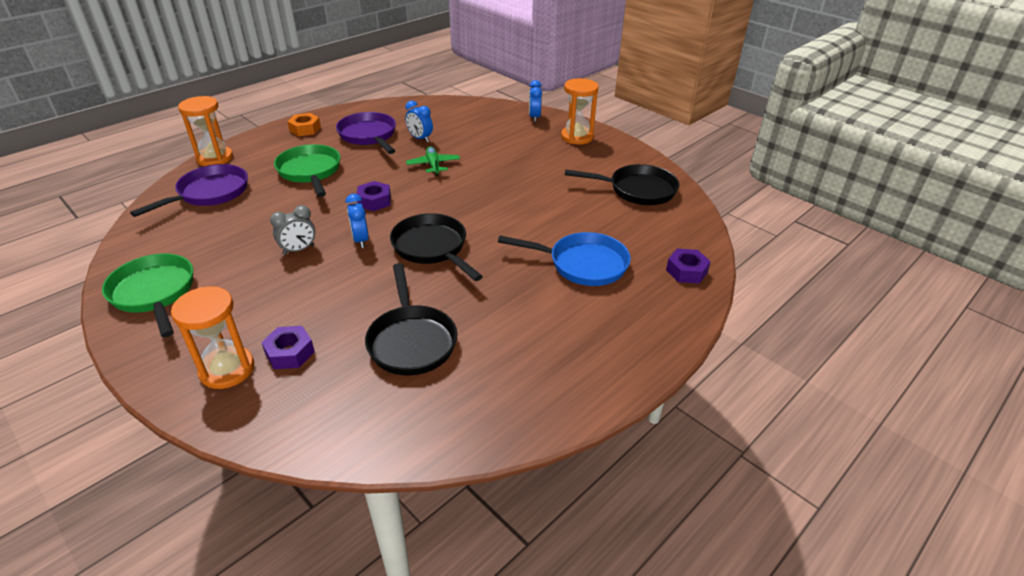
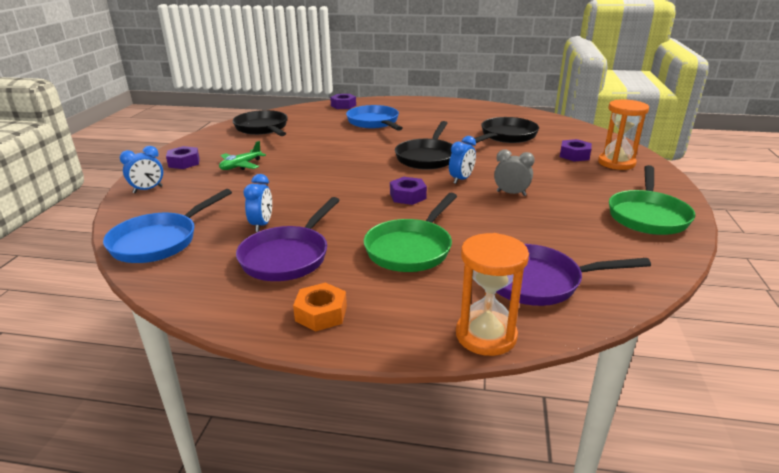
camera: 125 degrees left, 10 degrees down
green plane [406,147,460,176] -> green plane moved to [219,141,266,170]
orange hourglass [561,78,599,145] -> purple nut [166,146,200,169]
none -> blue pan [103,189,232,263]

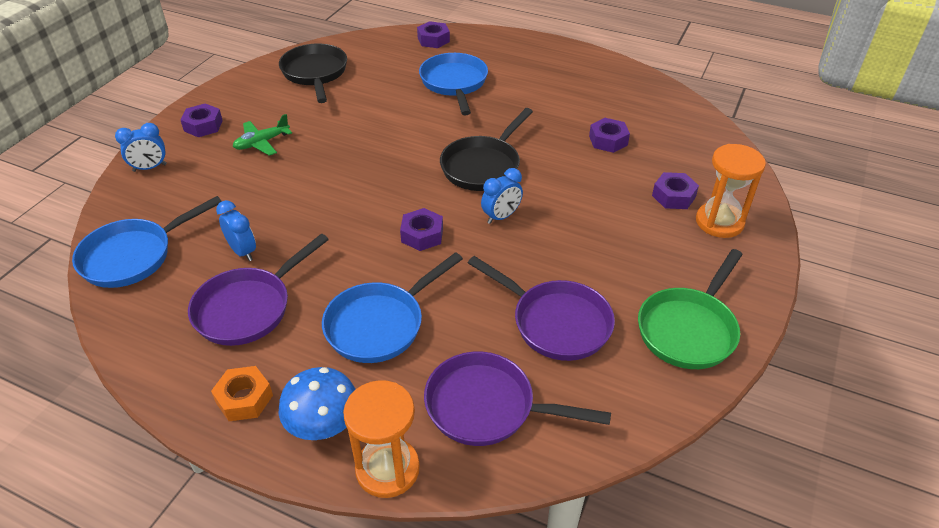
camera: 15 degrees right, 15 degrees up
blue clock [244,174,272,232] -> blue clock turned 60 degrees counterclockwise [216,200,256,261]
green pan [364,193,457,272] -> blue pan [322,252,463,363]
black pan [474,117,539,143] -> purple nut [589,118,630,153]
grey clock [494,149,535,196] -> none
none -> blue mushroom [279,367,356,440]
none -> purple pan [468,256,615,361]

